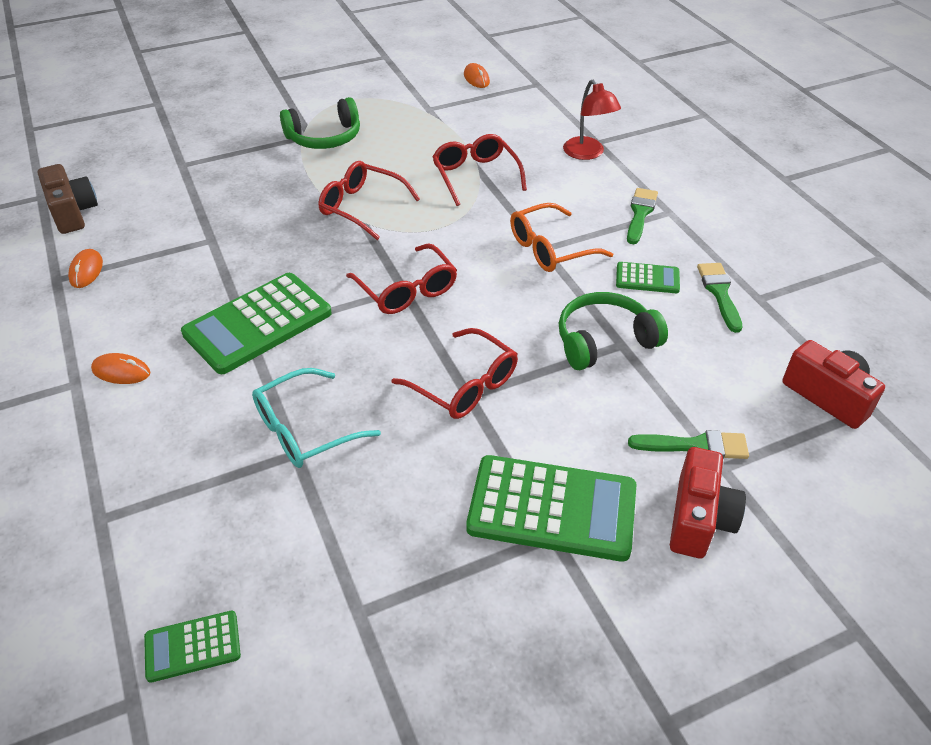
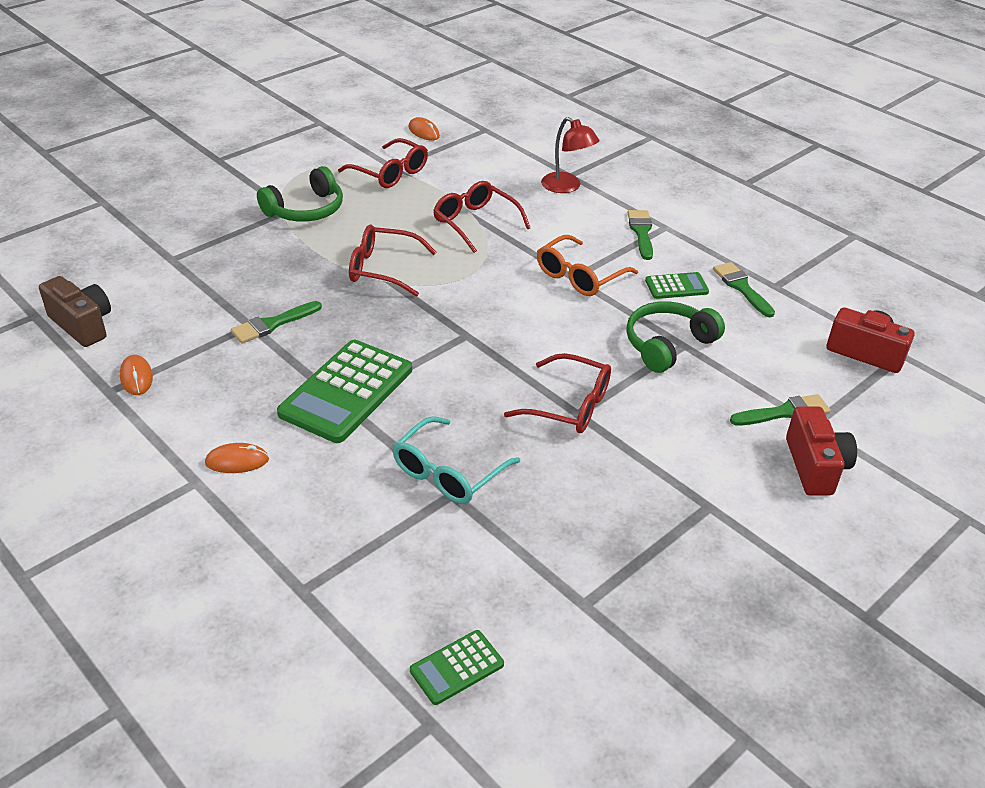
camera: 20 degrees left, 5 degrees down
red glasses [346,244,457,314] -> red glasses moved to [338,138,428,188]
green calculator [466,455,636,562] -> none
none -> green brush [231,301,322,343]

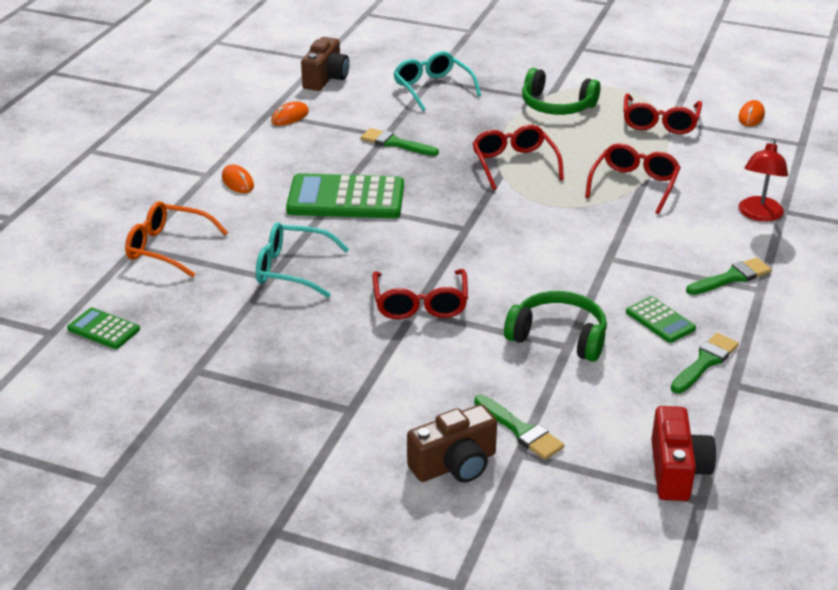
camera: 65 degrees right, 5 degrees down
orange glasses [537,235,638,296] -> orange glasses moved to [125,201,228,277]
red camera [786,406,857,496] -> brown camera [407,404,497,483]
none -> turquoise glasses [393,51,481,111]

